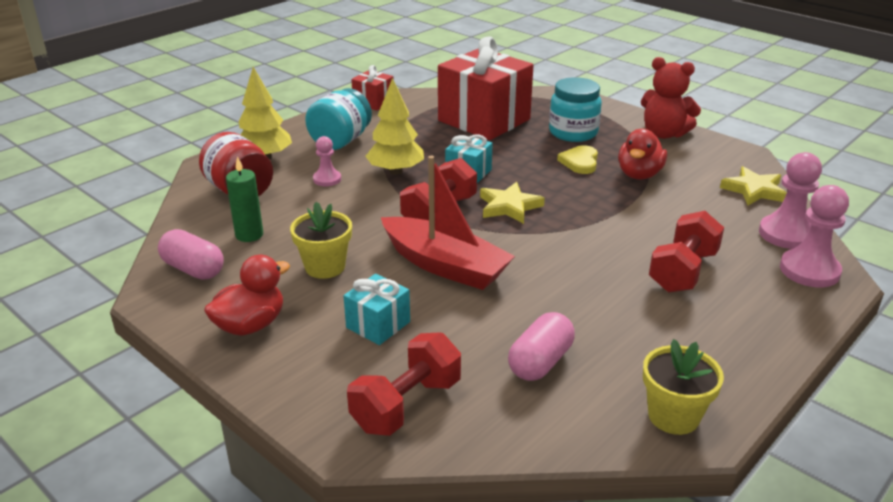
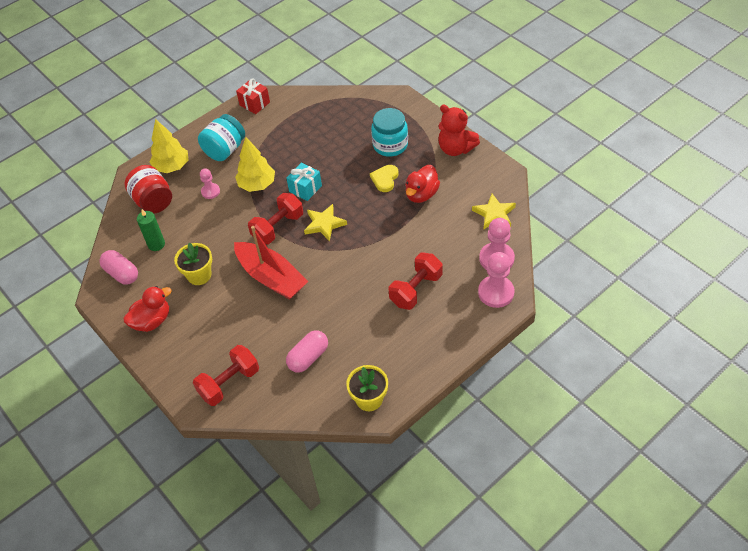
camera: 10 degrees right, 20 degrees up
turquoise gift [344,274,410,345] -> none
red gift [438,36,534,140] -> none

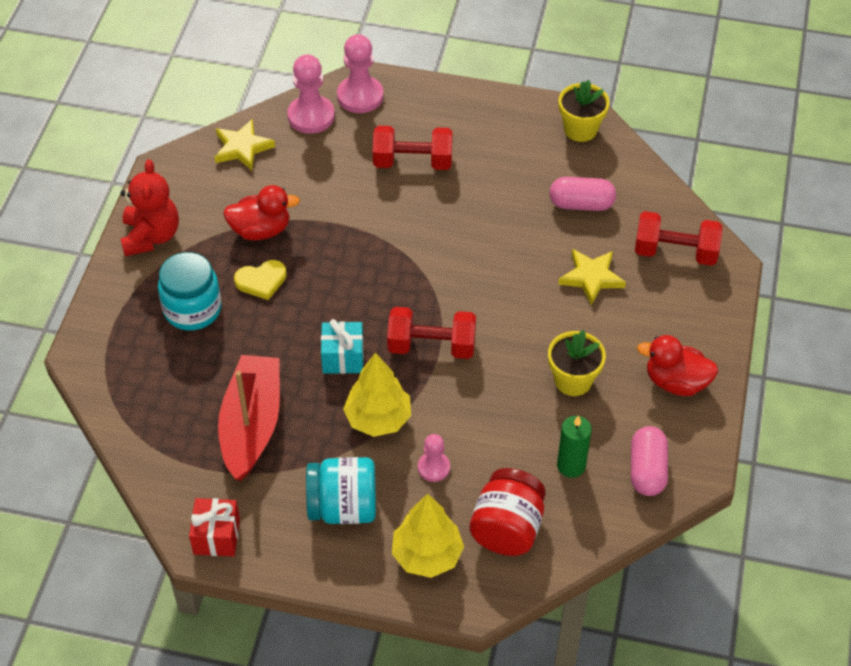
camera: 130 degrees left, 0 degrees up
red boat [234,226,308,300] -> red boat moved to [218,355,280,481]
yellow star [304,204,347,241] -> yellow star moved to [558,249,626,305]

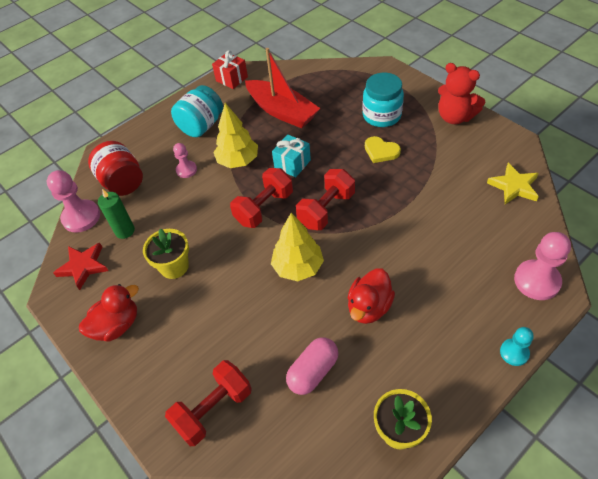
camera: 130 degrees right, 0 degrees up
red duck [223,185,300,240] -> red duck moved to [348,268,395,324]
yellow heart [234,260,287,300] -> yellow heart turned 75 degrees counterclockwise [365,136,401,163]
pink pawn [287,54,335,134] -> pink pawn moved to [47,170,100,233]
red dumbbell [373,126,453,170] -> red dumbbell moved to [296,169,355,230]
yellow tree [392,493,464,578] -> yellow tree moved to [271,213,324,281]
yellow star [558,249,626,305] -> none
pink capsule [631,426,668,496] -> red star [53,243,108,290]
none -> turquoise pawn [500,327,534,366]

